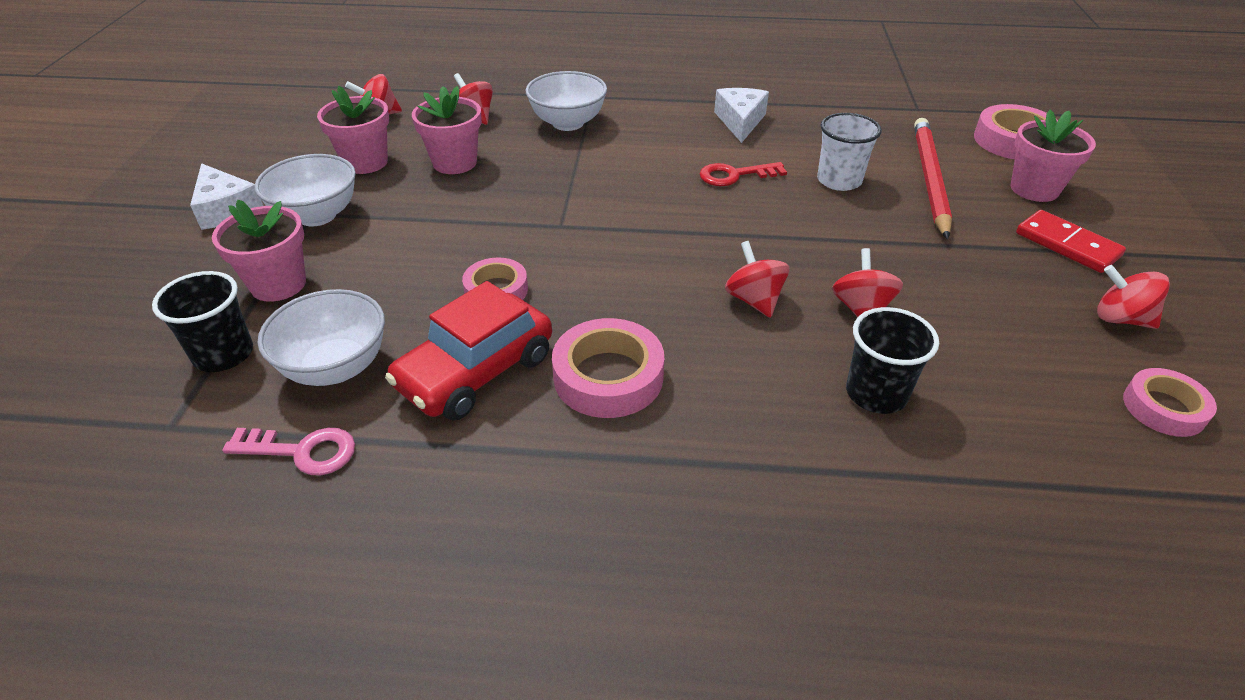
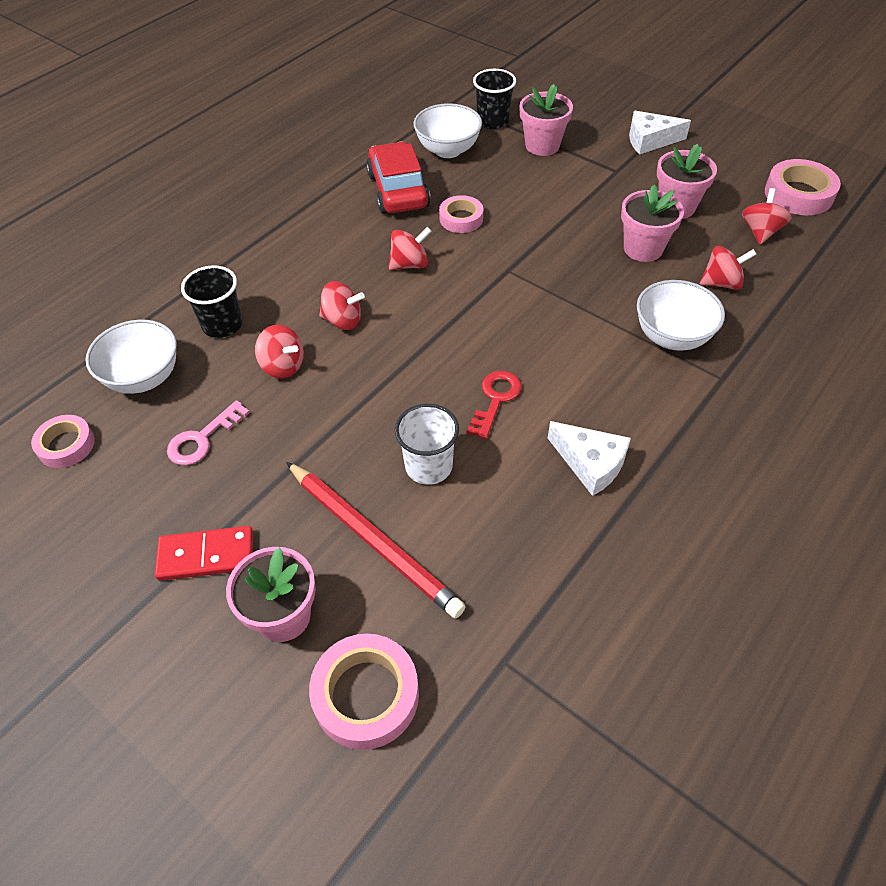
camera: 125 degrees right, 10 degrees up
pink key [222,428,355,476] -> pink key moved to [167,400,250,465]
white bowl [254,154,356,226] -> white bowl moved to [85,320,177,394]
pink tape [552,318,664,418] -> pink tape moved to [765,159,841,215]
red spinning top [1097,265,1170,329] -> red spinning top moved to [389,227,431,270]

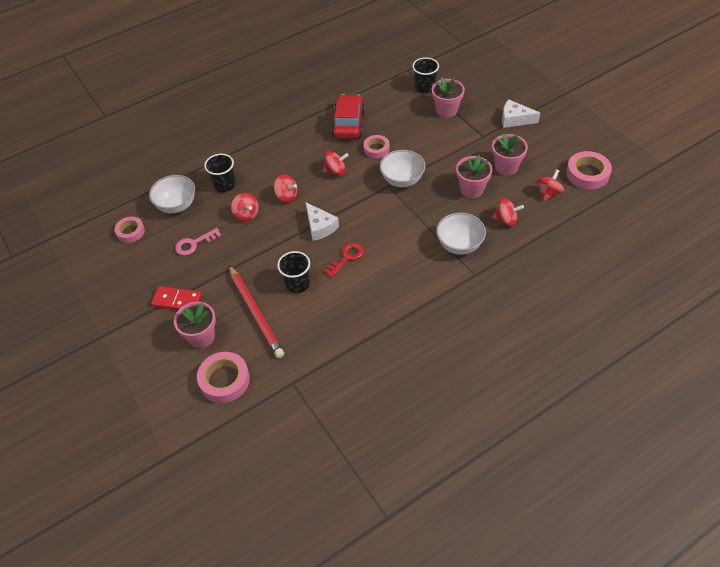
camera: 20 degrees right, 0 degrees up
white cup [395,404,459,485] -> black cup [277,251,310,293]
white bowl [414,103,482,158] -> white bowl moved to [380,150,425,187]
white cheese [548,421,631,496] -> white cheese moved to [306,202,339,241]

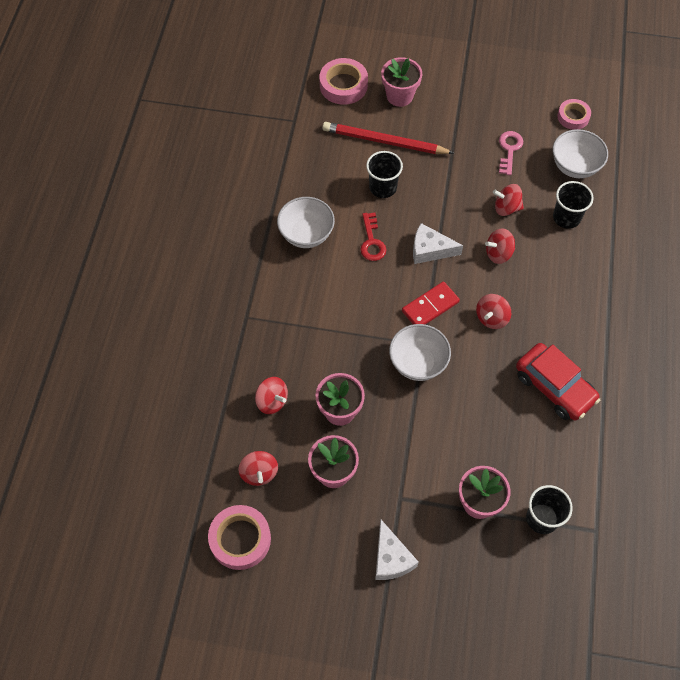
camera: 130 degrees right, 10 degrees up
red domino [151,286,202,310] -> red domino moved to [402,281,460,325]
pink tape [363,135,390,158] -> none
white bowl [436,213,486,255] -> white bowl moved to [277,197,335,248]
red spinning top [492,198,524,226] -> red spinning top turned 105 degrees counterclockwise [255,377,288,414]
white cheese [502,99,540,128] -> white cheese turned 105 degrees clockwise [375,520,419,580]

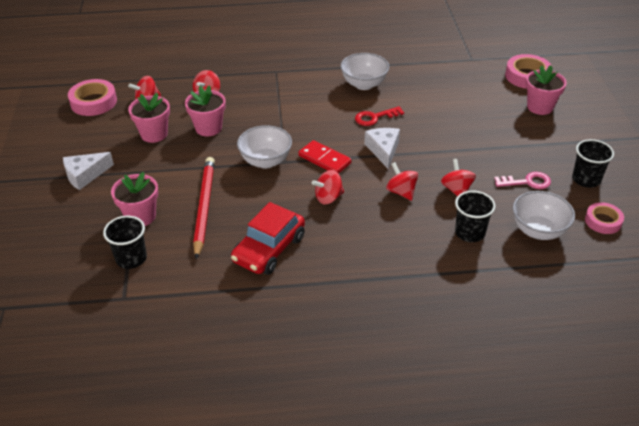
camera: 75 degrees right, 20 degrees down
red pencil [322,122,454,154] -> red pencil moved to [193,157,215,259]
black cup [366,151,403,198] -> black cup moved to [572,139,614,188]
red spinning top [476,294,511,329] -> red spinning top turned 45 degrees counterclockwise [312,170,344,205]

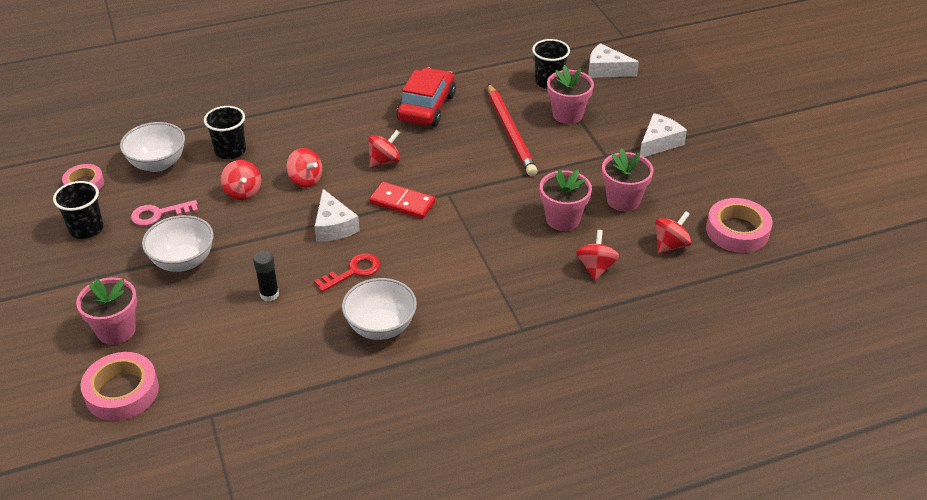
camera: 165 degrees right, 0 degrees up
white bowl [237,125,292,169] -> white bowl moved to [142,215,214,272]
none -> black glue stick [253,251,279,301]
none -> white cheese [588,43,639,78]

